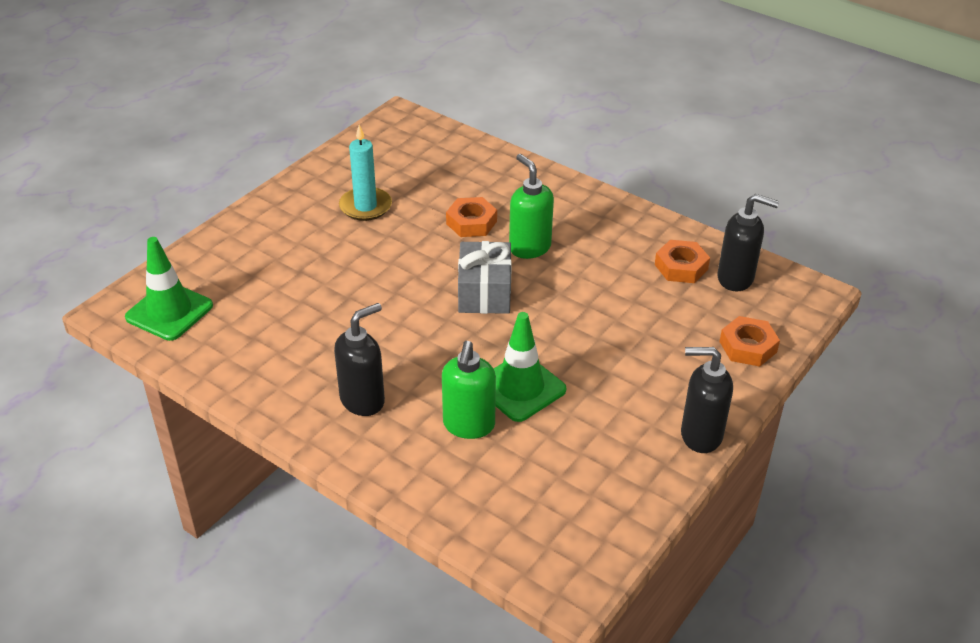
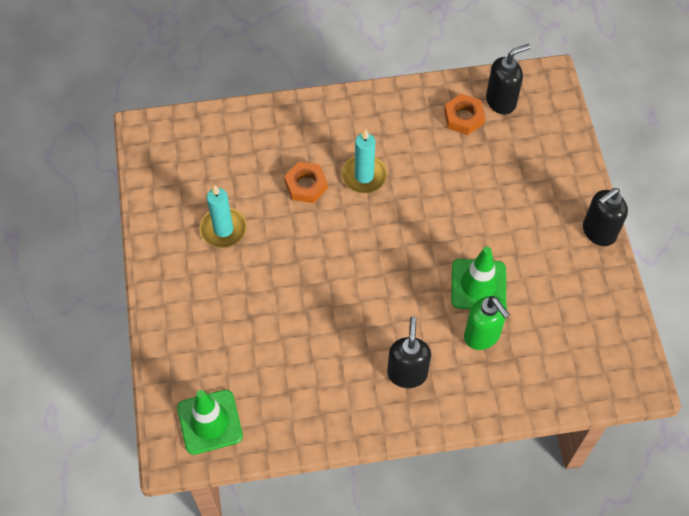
camera: 45 degrees left, 20 degrees up
grey gift [458,241,512,314] -> none
green soap dispenser [509,154,554,259] -> turquoise candle [342,129,387,193]
orange nut [719,316,780,367] -> none

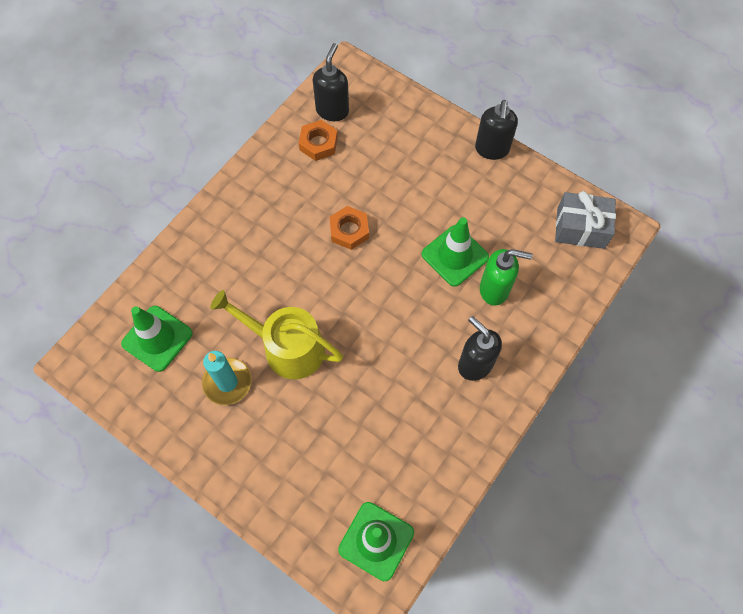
camera: 45 degrees left, 5 degrees up
orange nut [284,162,328,203] -> orange nut moved to [329,206,369,250]
turquoise candle [342,129,387,193] -> none
none -> green traffic cone [121,306,193,372]
none -> yellow watering can [210,290,343,379]
none -> grey gift [555,191,616,249]

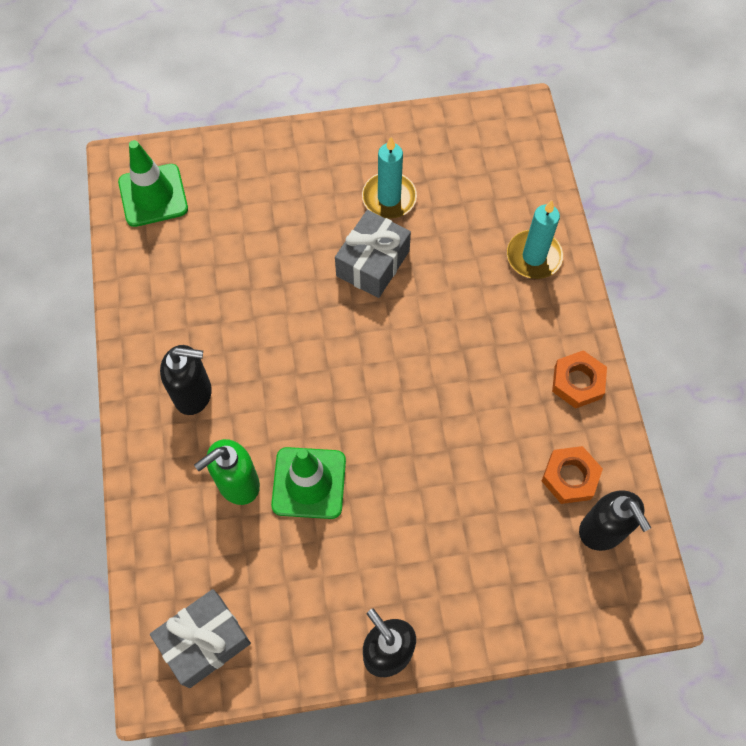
camera: 135 degrees right, 0 degrees up
green traffic cone [121,306,193,372] -> none
yellow watering can [210,290,343,379] -> grey gift [335,210,411,298]
orange nut [329,206,369,250] -> orange nut moved to [552,350,607,409]
none -> turquoise candle [507,200,563,279]

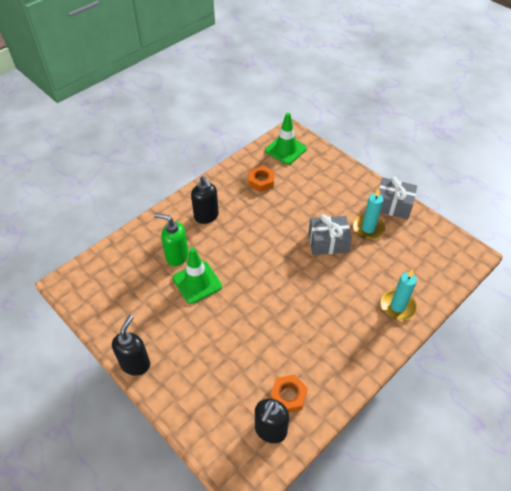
camera: 55 degrees right, 15 degrees down
grey gift [150,589,251,688] -> grey gift moved to [379,176,417,219]
orange nut [552,350,607,409] -> orange nut moved to [249,166,274,192]

